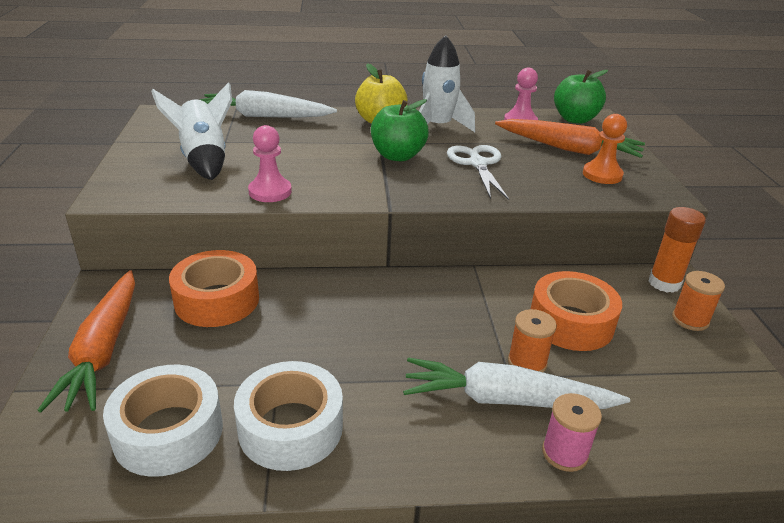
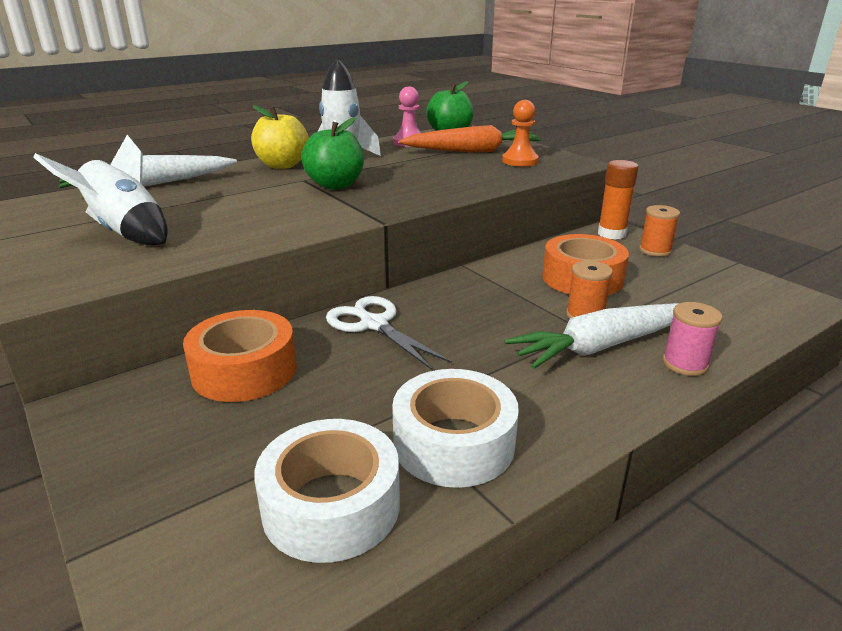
camera: 30 degrees left, 5 degrees down
orange carrot [37,270,135,412] -> none
pink pawn [248,125,292,202] -> none
white scissors [447,145,509,200] -> white scissors moved to [326,296,452,371]

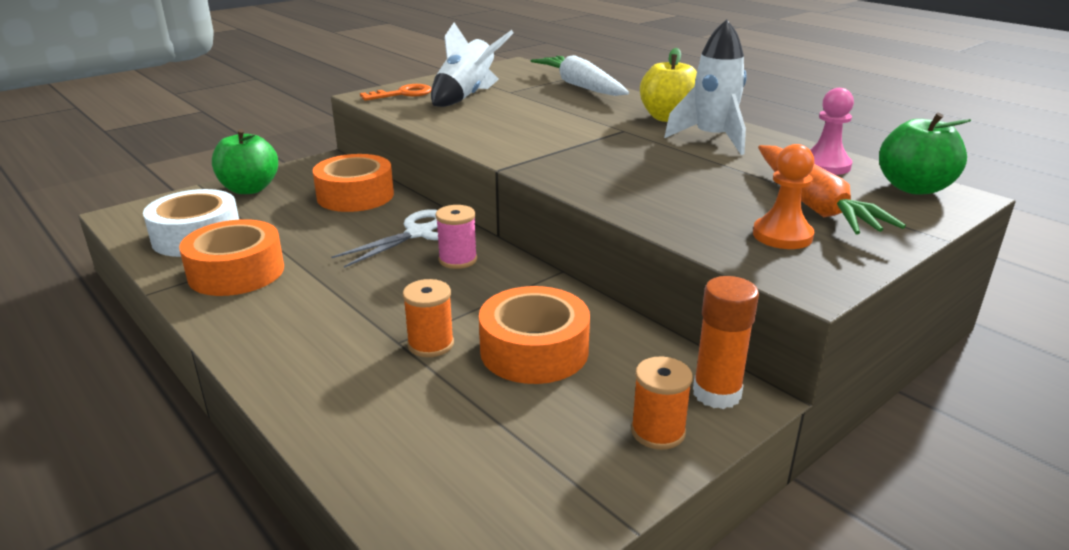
camera: 85 degrees right, 0 degrees up
green apple [301,117,364,189] -> green apple moved to [212,129,278,194]
white tape [392,369,519,488] -> orange tape [179,219,284,296]
white carrot [505,303,679,369] -> none
pink spool [663,302,722,376] -> pink spool moved to [436,205,477,269]
none -> orange key [360,84,432,101]

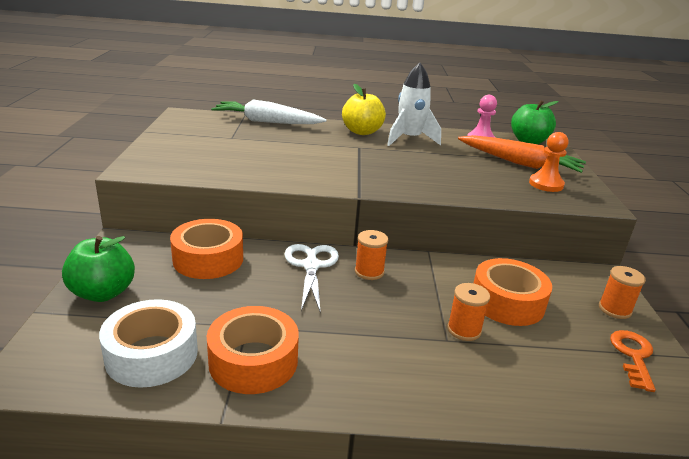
camera: 50 degrees left, 0 degrees up
orange key [360,84,432,101] -> orange key moved to [610,330,656,392]
white rocket [431,22,514,107] -> none
pink spool [436,205,477,269] -> orange spool [355,230,388,280]
orange glue stick [693,276,759,409] -> none

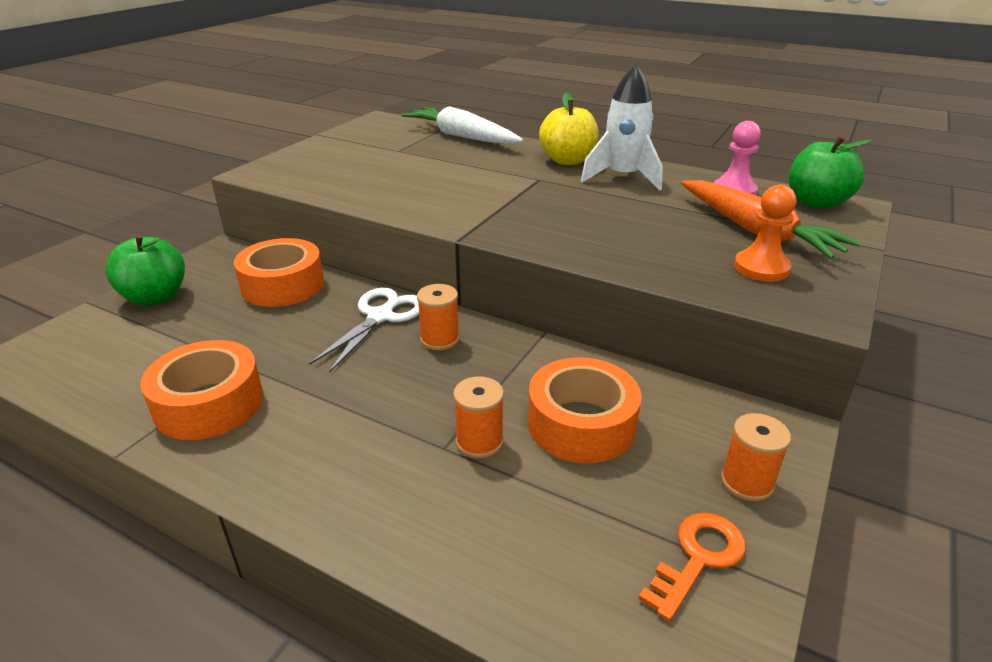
camera: 30 degrees right, 5 degrees up
white tape [99,299,198,388] -> none

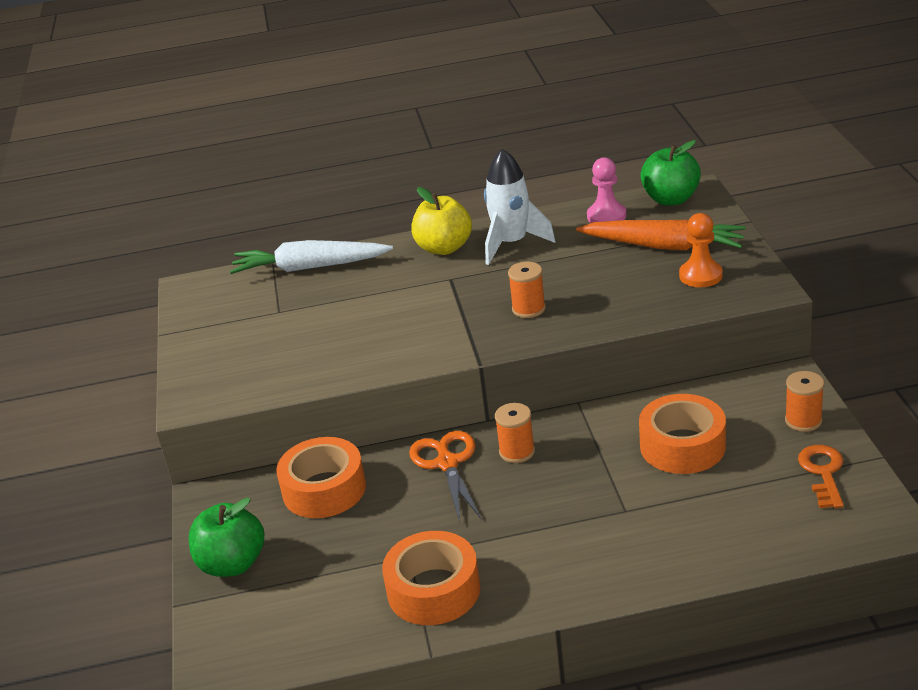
camera: 35 degrees left, 0 degrees up
white scissors [309,288,419,373] -> orange scissors [409,431,481,522]
orange spool [453,376,504,459] -> orange spool moved to [508,262,546,318]

